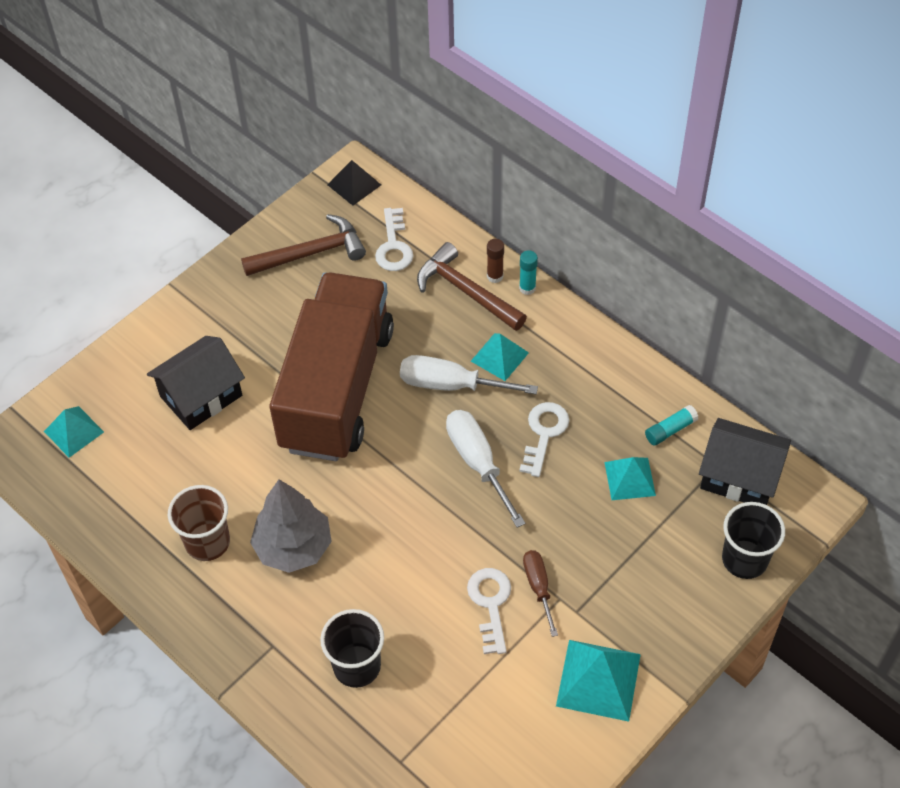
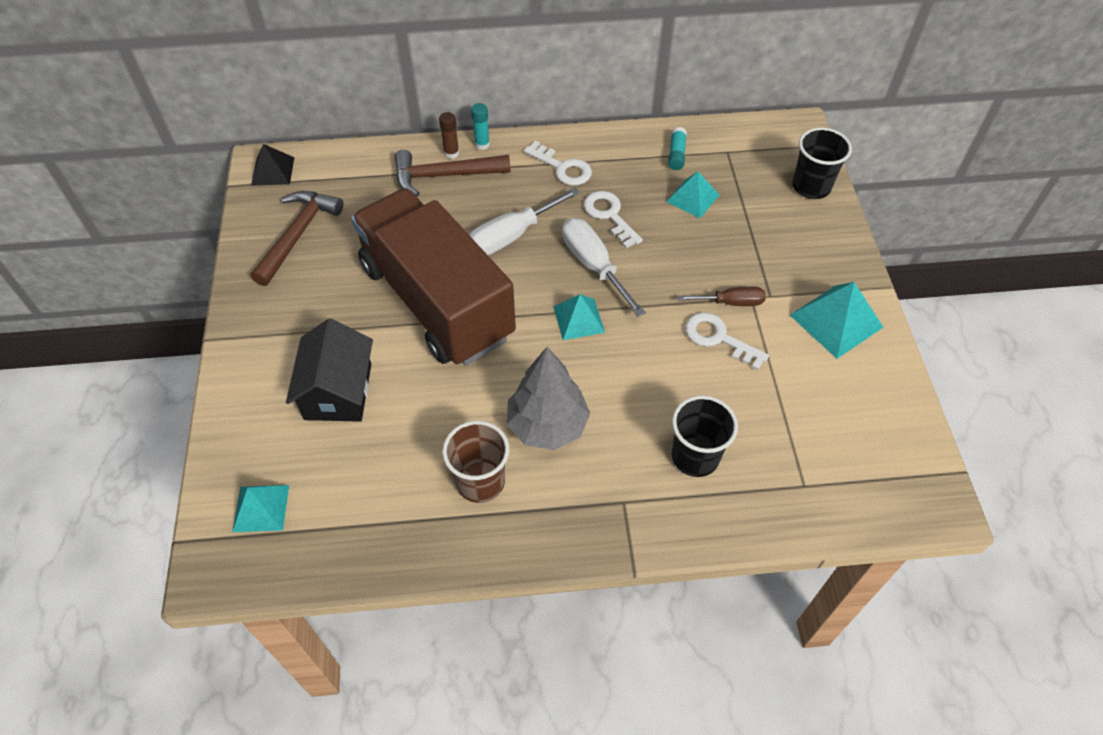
camera: 50 degrees left, 0 degrees up
white key [375,208,413,271] -> white key moved to [524,141,592,186]
white screwdriver [446,410,525,528] -> white screwdriver turned 45 degrees clockwise [562,218,646,317]
turquoise pyramid [471,333,529,381] -> turquoise pyramid moved to [553,294,605,340]
brown screwdriver [523,550,558,637] -> brown screwdriver turned 150 degrees clockwise [678,286,766,306]
black house [699,418,791,505] -> none

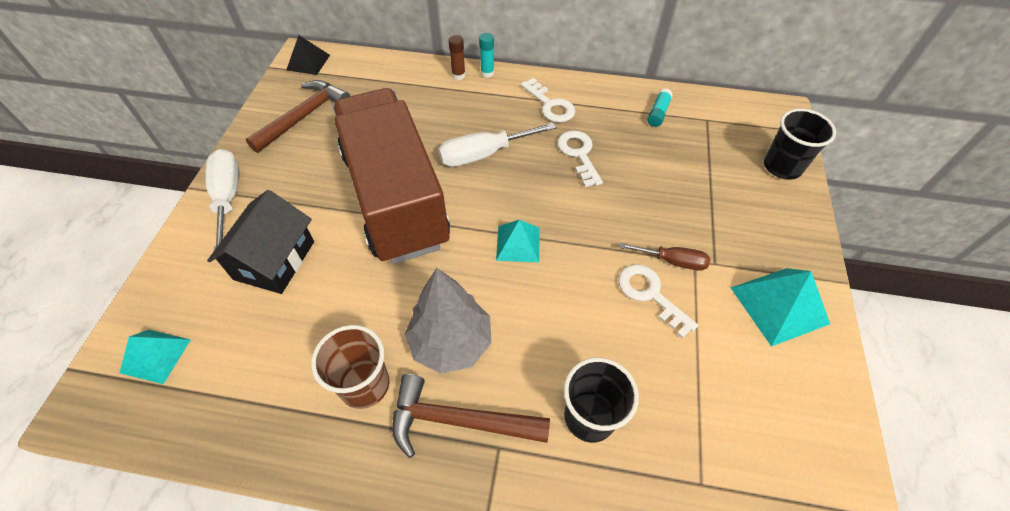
camera: 15 degrees right, 0 degrees up
brown hammer [395,150,511,196] -> brown hammer moved to [392,374,550,458]
white screwdriver [562,218,646,317] -> white screwdriver moved to [205,149,239,250]
turquoise pyramid [666,171,719,218] -> none

